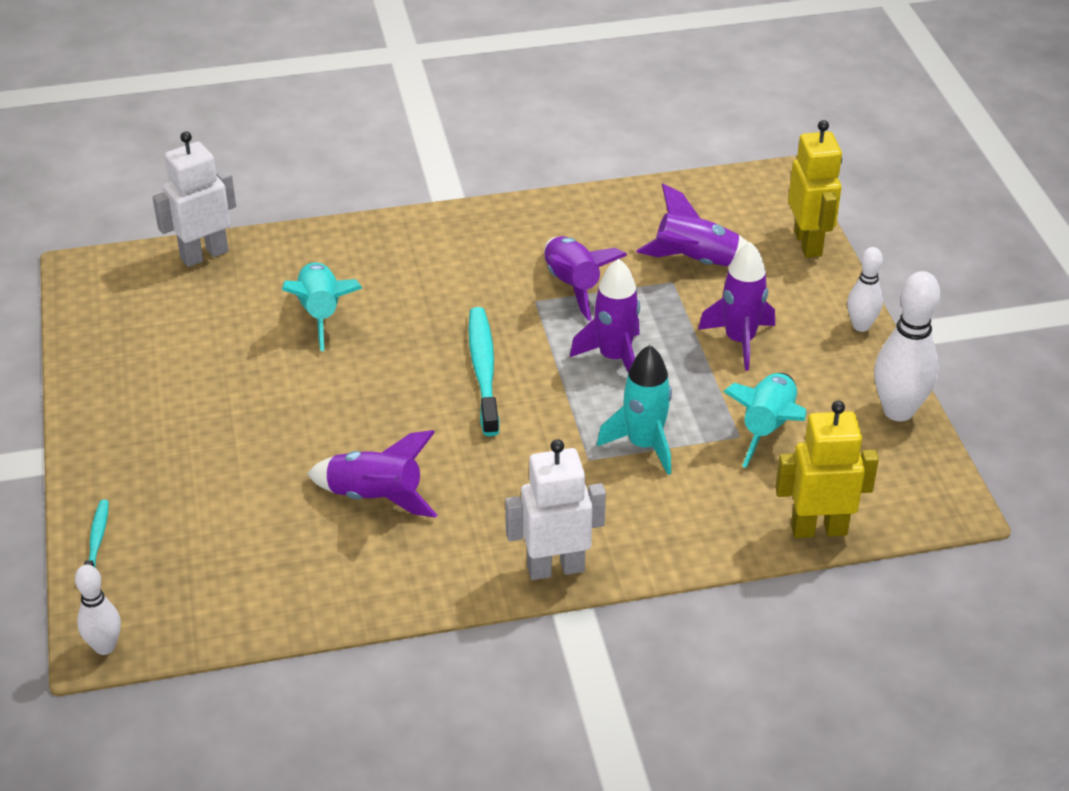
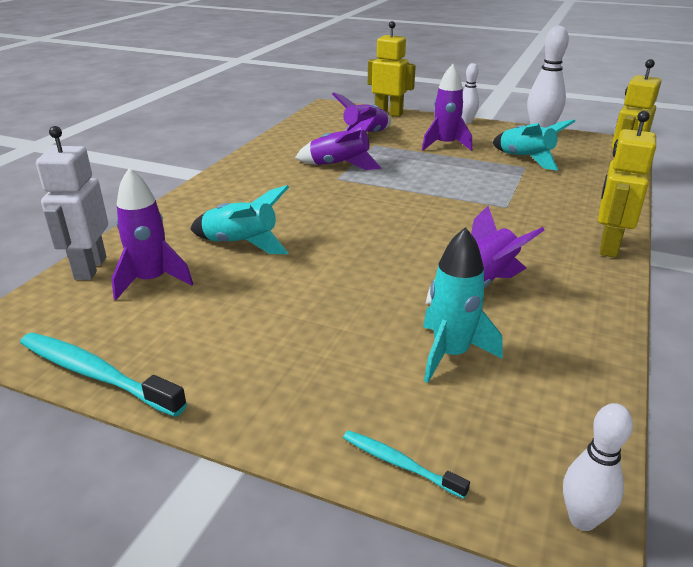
camera: 55 degrees left, 10 degrees down
turquoise toothbrush [468,307,499,436] -> turquoise toothbrush moved to [20,332,187,417]
white robot [505,439,606,580] -> yellow robot [598,111,656,258]
purple rocket [570,259,640,372] -> purple rocket moved to [112,168,193,300]
turquoise rocket [597,345,672,475] -> turquoise rocket moved to [423,227,502,383]

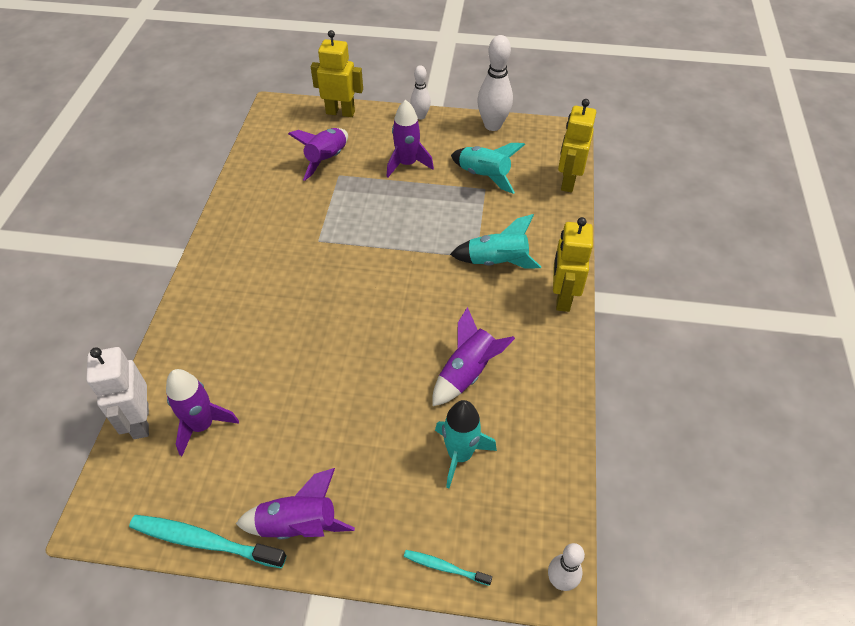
camera: 15 degrees left, 20 degrees up
turquoise rocket [190,185,289,254] -> turquoise rocket moved to [450,214,541,268]
purple rocket [295,117,381,170] -> purple rocket moved to [236,468,355,539]

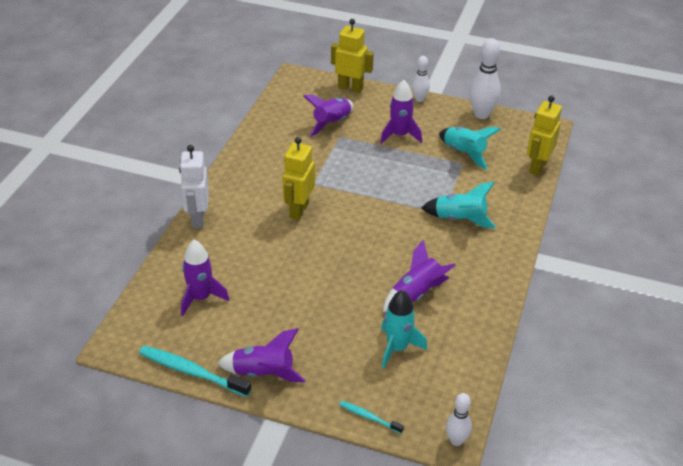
camera: 10 degrees right, 10 degrees down
white robot [86,347,149,439] -> white robot moved to [179,145,209,228]
yellow robot [553,217,593,312] -> yellow robot moved to [282,137,315,220]

